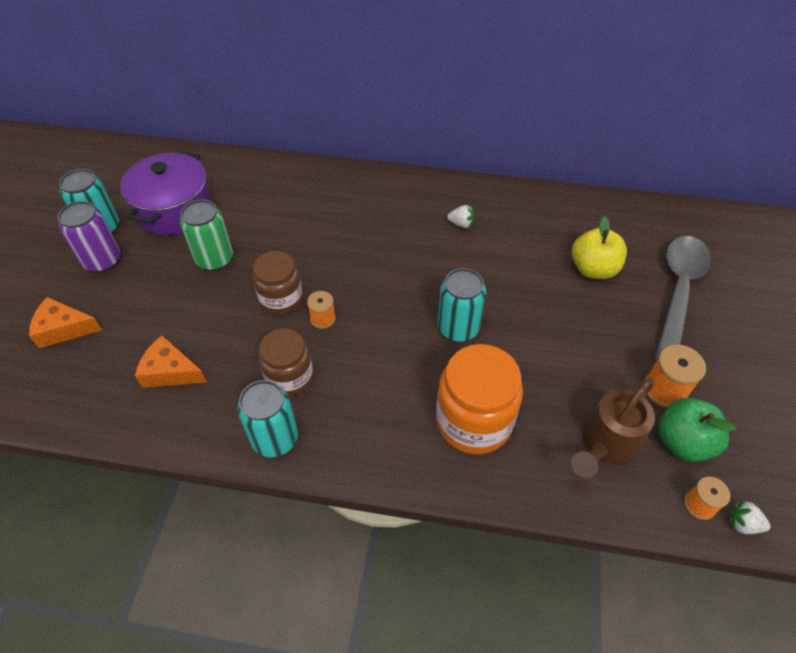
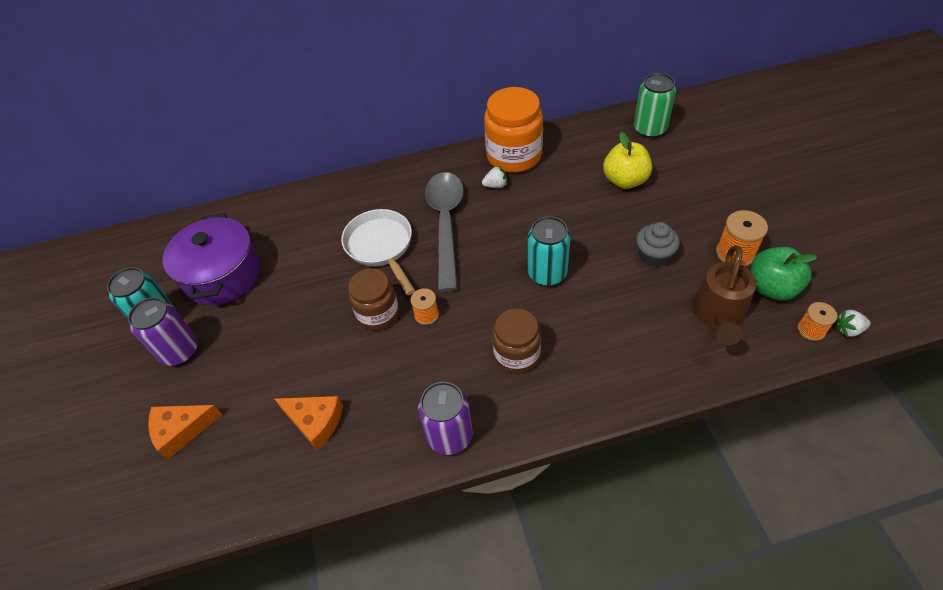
camera: 20 degrees left, 0 degrees up
orange cheese [135,335,207,388] -> orange cheese turned 150 degrees counterclockwise [275,396,343,451]
green can [180,199,233,271] -> green can moved to [634,73,676,138]
turquoise can [237,380,298,457] -> purple can [418,382,473,455]
brown jar [259,328,313,396] -> brown jar moved to [492,309,541,374]
orange jar [436,344,523,454] -> orange jar moved to [484,87,543,173]
grey spoon [655,236,711,361] -> grey spoon moved to [425,172,464,292]
none -> white pan [341,209,415,295]
none -> grey cupcake [636,222,680,267]

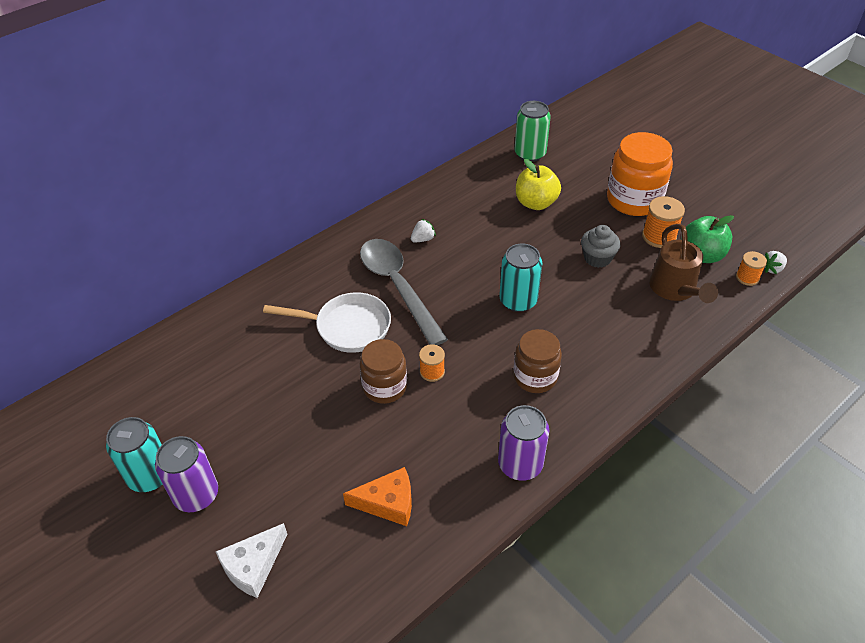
camera: 30 degrees left, 5 degrees down
orange cheese [148,405,222,460] -> white cheese [216,523,287,598]
purple pot [163,213,260,306] -> none
white pan [341,209,415,295] -> white pan turned 150 degrees clockwise [263,292,391,353]
orange jar [484,87,543,173] -> orange jar moved to [607,132,673,216]

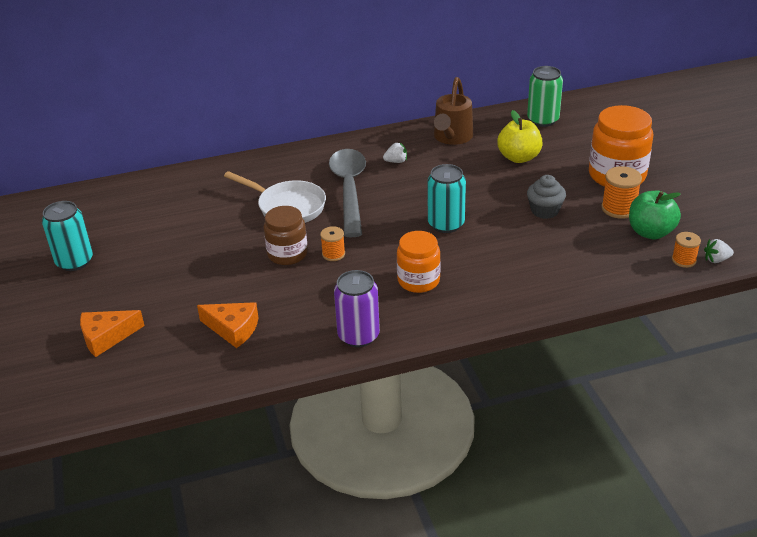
camera: 25 degrees right, 10 degrees down
purple can [155,436,218,512] -> none
white cheese [216,523,287,598] -> orange cheese [80,310,145,357]
brown jar [513,329,562,393] -> orange jar [397,231,441,293]
brown watering can [649,224,718,303] -> brown watering can moved to [434,77,473,145]

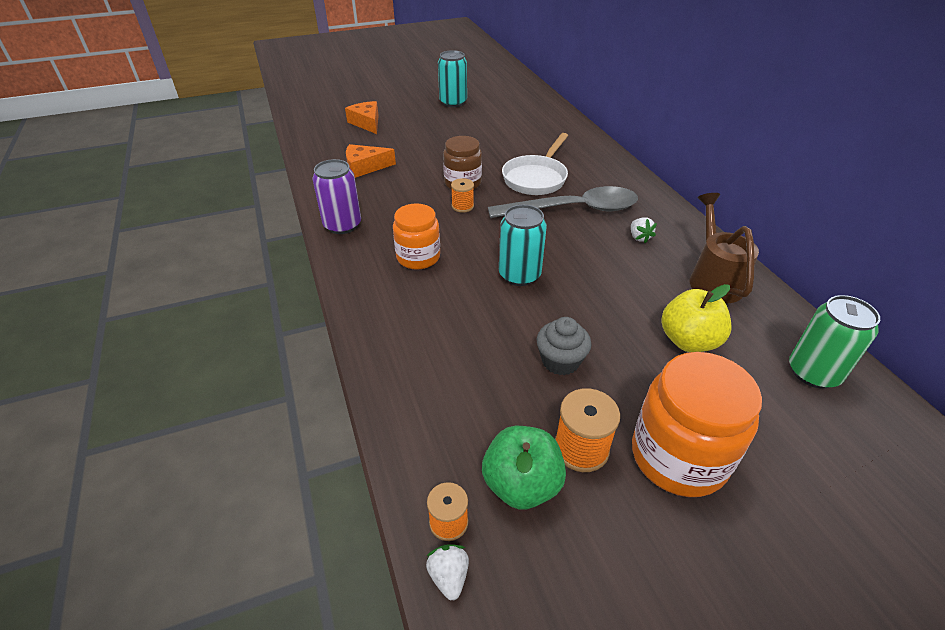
camera: 85 degrees right, 5 degrees up
orange cheese [197,302,259,348] -> orange cheese turned 60 degrees clockwise [346,144,396,178]
brown watering can [434,77,473,145] -> brown watering can turned 75 degrees clockwise [690,193,759,303]

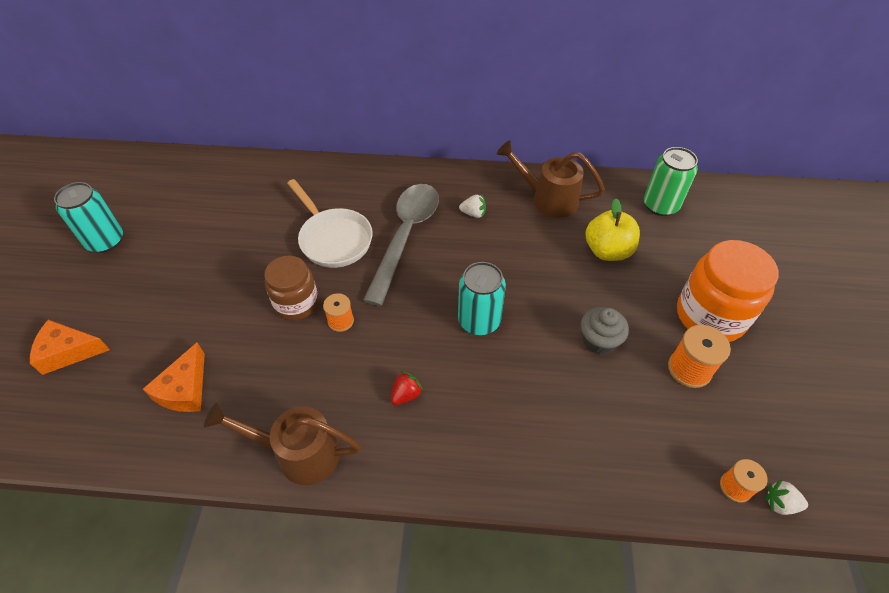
camera: 65 degrees left, 10 degrees up
purple can [312,159,361,234] -> brown watering can [204,403,361,485]
orange jar [393,203,440,270] -> red strawberry [391,371,423,405]
green apple [482,426,566,509] -> none

